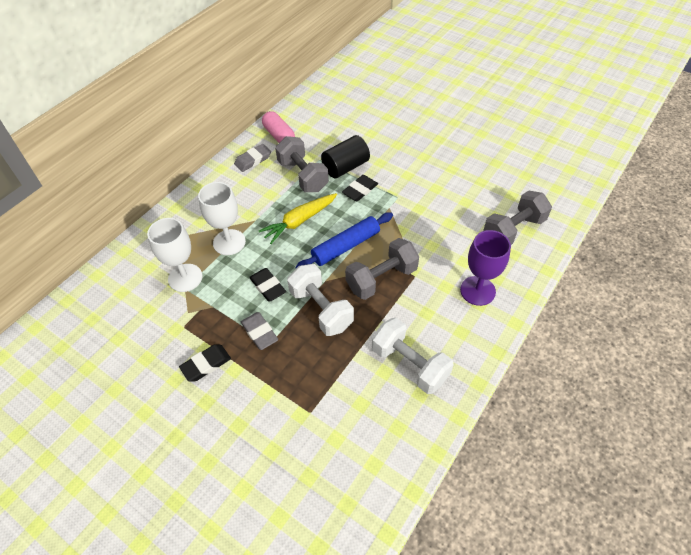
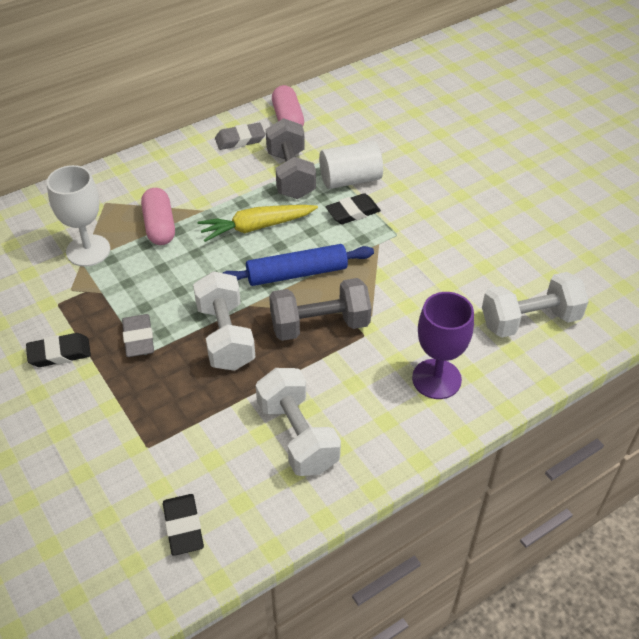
camera: 20 degrees right, 5 degrees down
white goblet [198,182,246,255] -> pink capsule [141,188,175,245]
black eraser [249,268,286,301] -> black eraser moved to [163,494,204,556]
black cylinder [321,135,370,178] -> white cylinder [319,141,383,189]
grey dumbbell [483,190,552,245] -> white dumbbell [482,272,589,338]

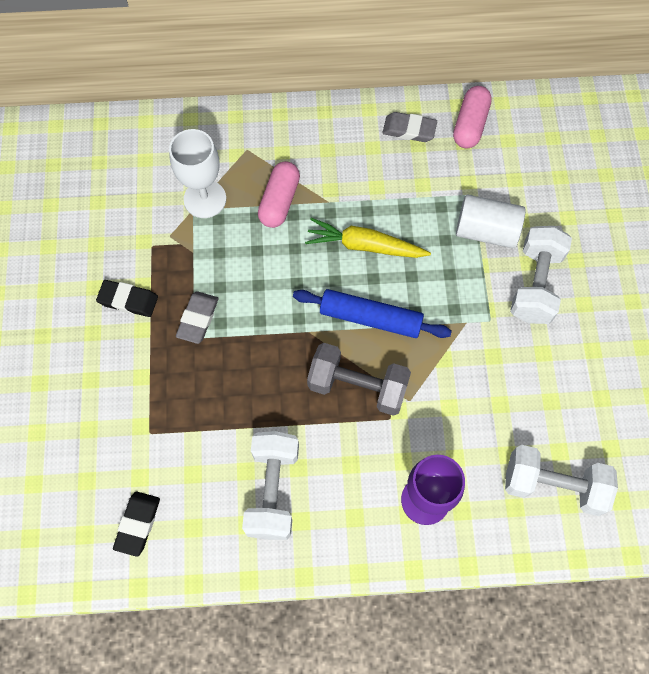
camera: 30 degrees right, 20 degrees up
white dumbbell [193,271,255,371] -> white dumbbell moved to [510,226,572,324]
grey dumbbell [266,118,316,199] -> none
black eraser [326,193,381,224] -> none

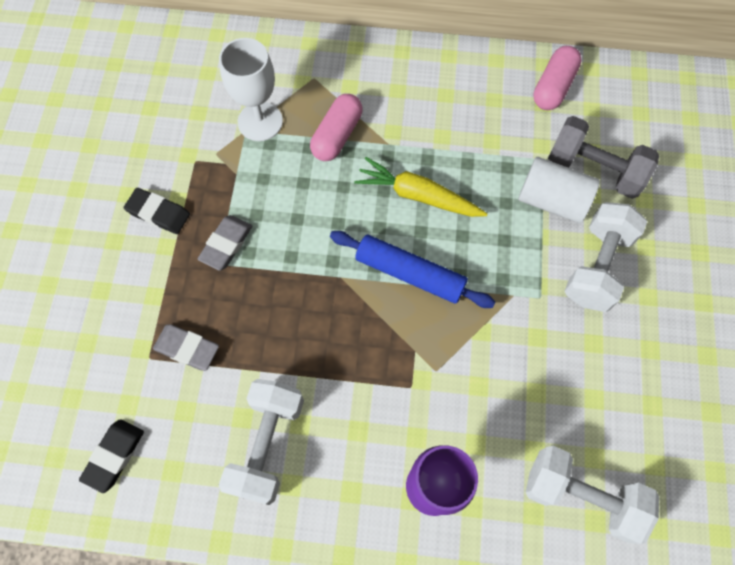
camera: 10 degrees right, 0 degrees up
grey dumbbell [307,343,411,416] -> grey dumbbell moved to [548,116,659,199]
grey eraser [382,112,437,142] -> grey eraser moved to [153,324,219,371]

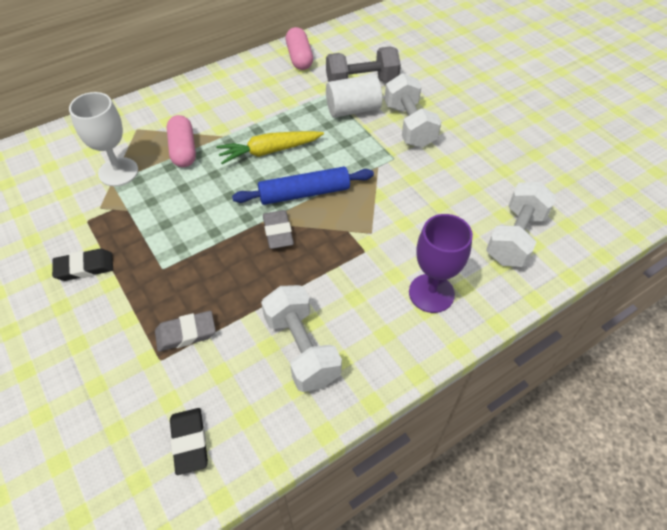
camera: 40 degrees left, 15 degrees down
grey eraser [197,215,252,271] -> grey eraser moved to [263,210,294,249]
white dumbbell [526,446,659,544] -> white dumbbell turned 45 degrees counterclockwise [486,182,557,267]

